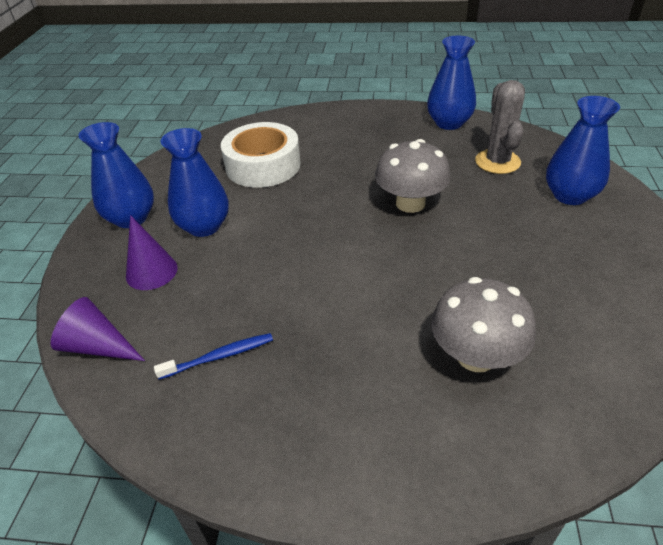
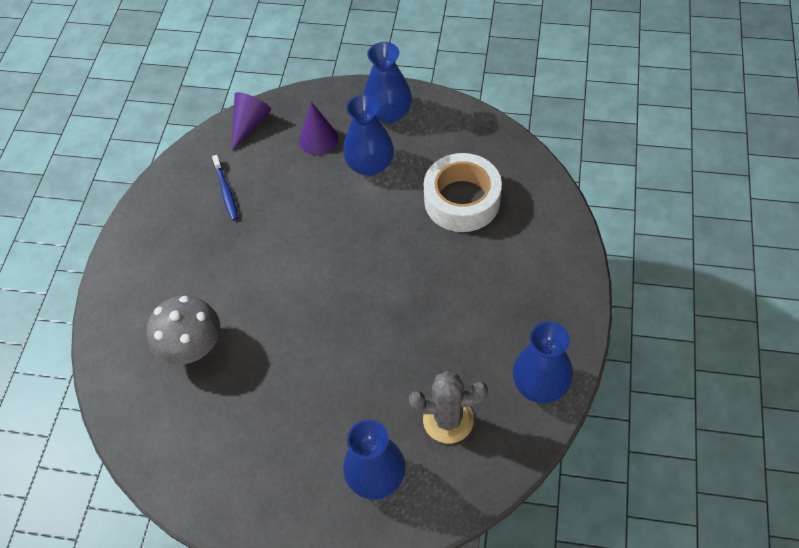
camera: 95 degrees right, 15 degrees up
grey mushroom [375,139,451,213] -> none

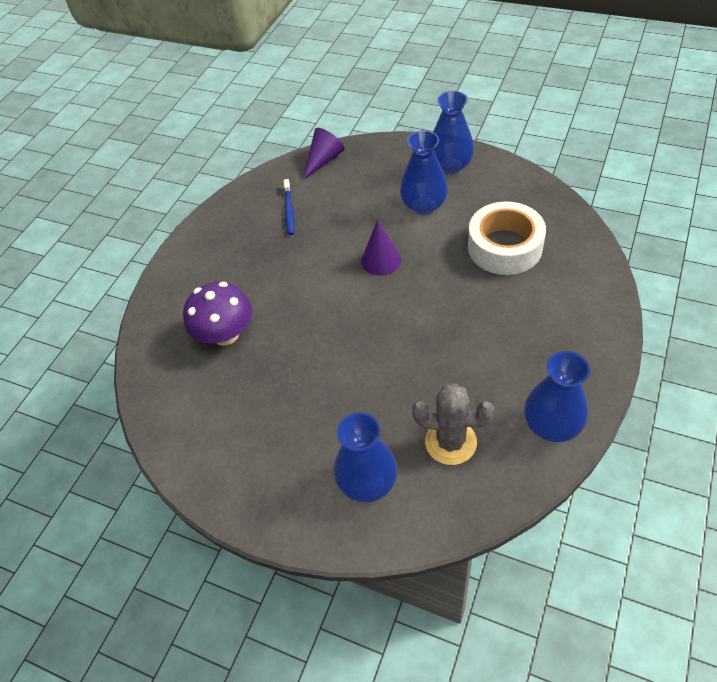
camera: 15 degrees right, 5 degrees down
grey mushroom [147,295,220,365] -> purple mushroom [183,282,252,346]
purple cone [299,102,338,155] -> purple cone moved to [361,219,401,275]

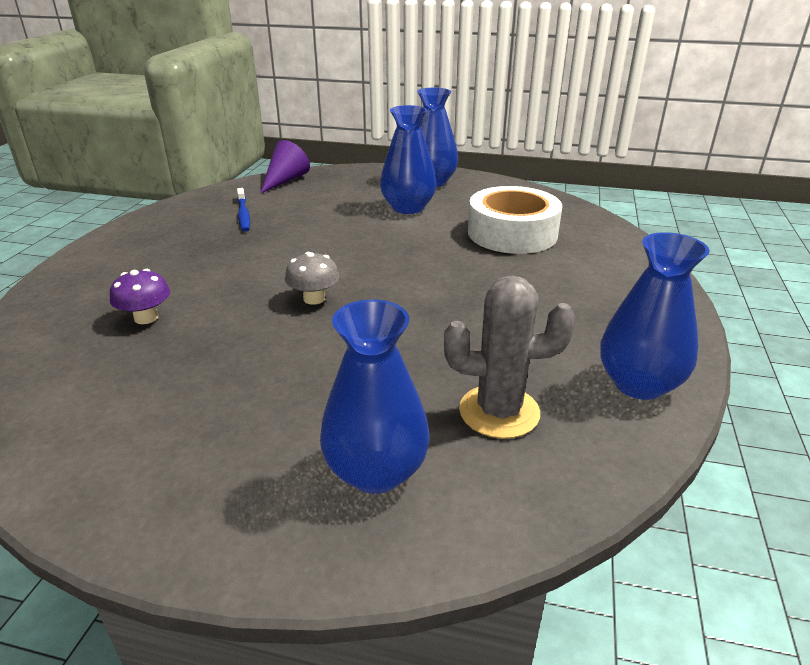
camera: 15 degrees left, 20 degrees down
purple mushroom [183,282,252,346] -> purple mushroom [110,269,170,324], size x0.58
purple cone [361,219,401,275] -> none
none -> grey mushroom [285,252,340,305]

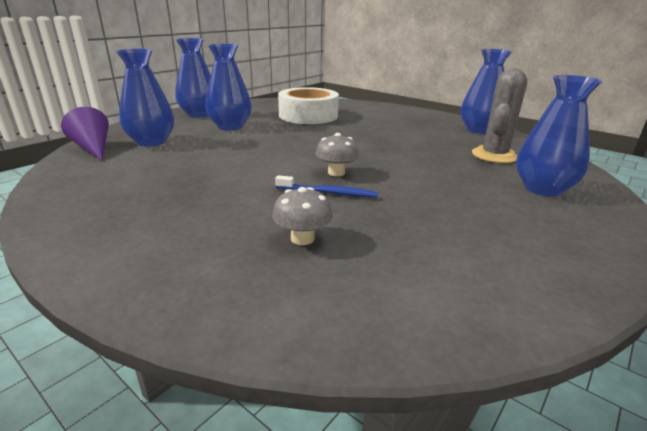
camera: 65 degrees left, 5 degrees down
purple mushroom [110,269,170,324] -> grey mushroom [272,187,333,245]
blue toothbrush [237,188,250,232] -> blue toothbrush moved to [275,175,378,198]
none -> blue vase [116,49,174,147]

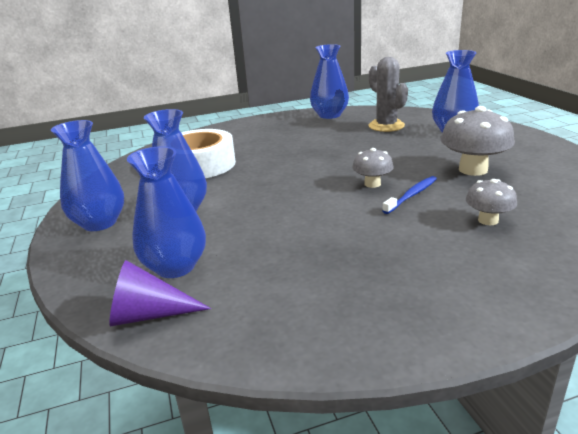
camera: 55 degrees left, 0 degrees up
none -> grey mushroom [441,106,515,176]

